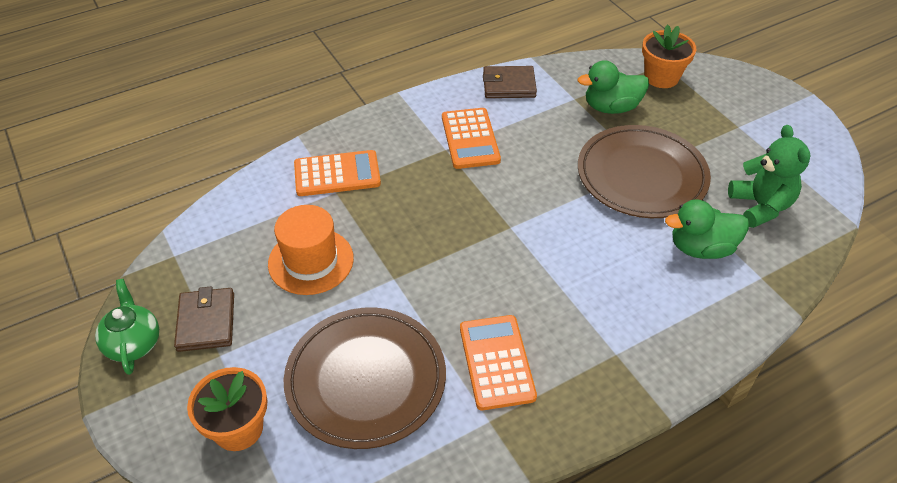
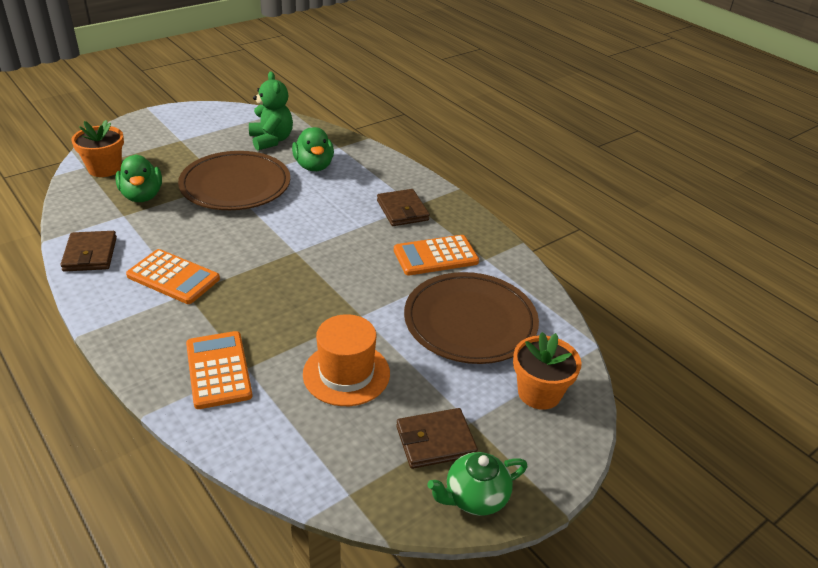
camera: 100 degrees left, 10 degrees down
orange calculator [442,108,501,169] -> orange calculator turned 45 degrees clockwise [126,249,220,304]
green teddy bear [728,125,810,228] -> green teddy bear turned 90 degrees clockwise [249,71,293,151]
none -> brown wallet [377,189,430,226]

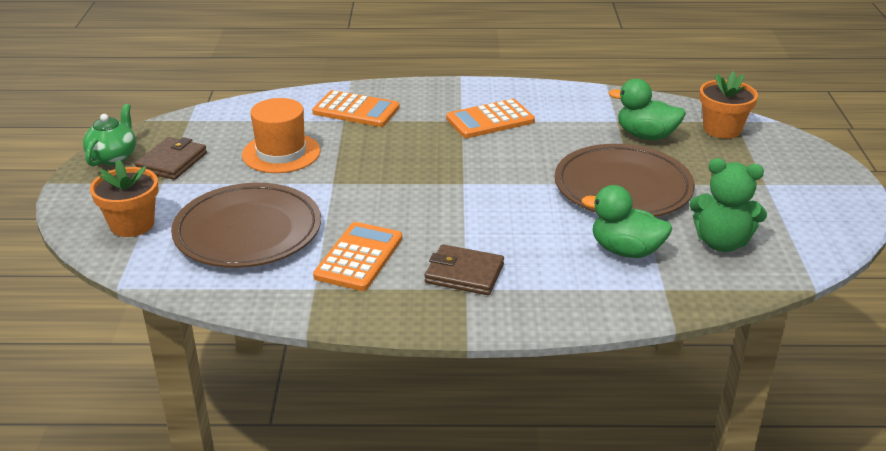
camera: 130 degrees right, 5 degrees down
brown wallet [60,231,117,272] -> none

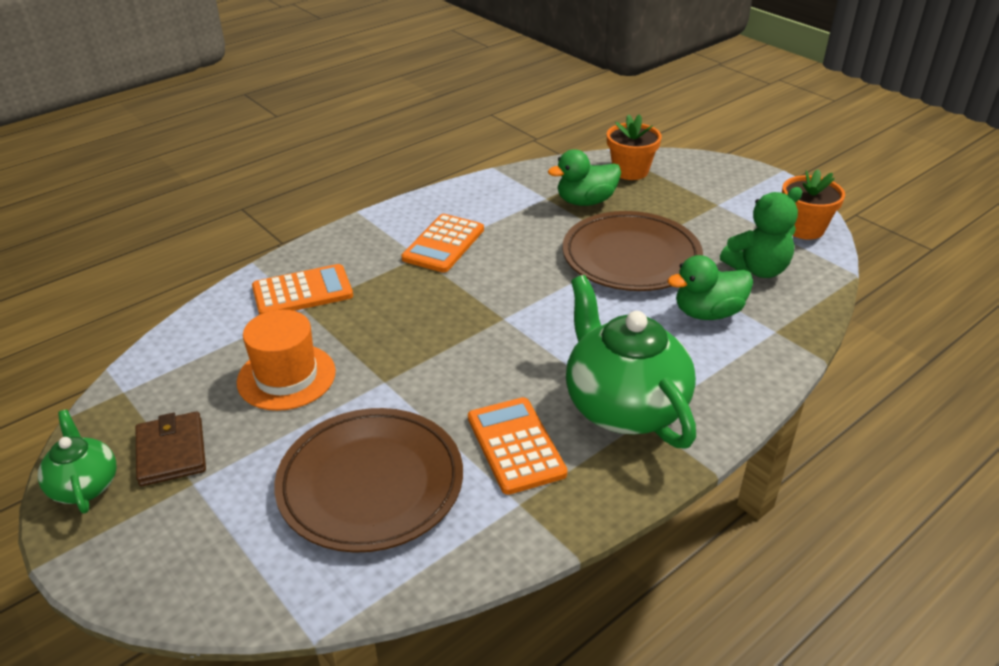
camera: 40 degrees left, 5 degrees up
orange flower pot [90,160,158,237] -> orange flower pot moved to [782,169,845,240]
brown wallet [425,244,504,295] -> green teapot [566,275,696,448]

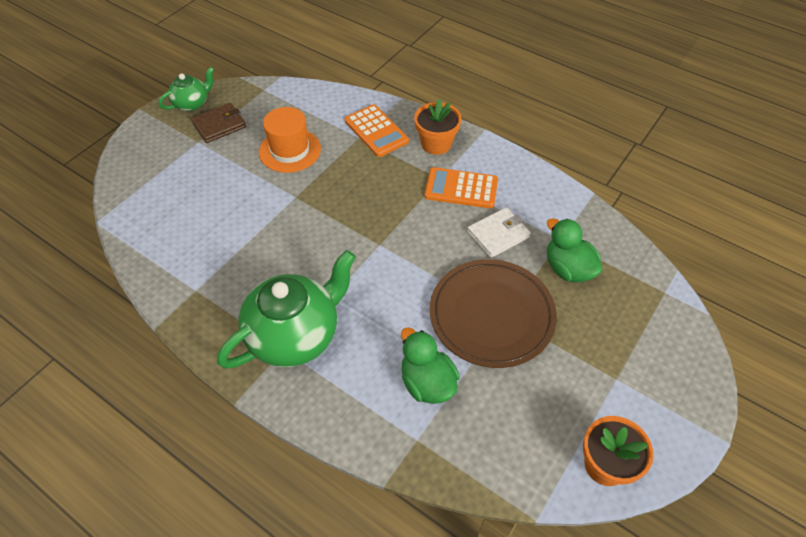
camera: 75 degrees right, 15 degrees up
brown plate [274,408,463,553] -> none
orange calculator [468,397,568,495] -> none
orange flower pot [607,114,662,180] -> orange flower pot moved to [414,99,462,155]
green teddy bear [720,187,803,278] -> none
none -> white wallet [467,207,531,258]

